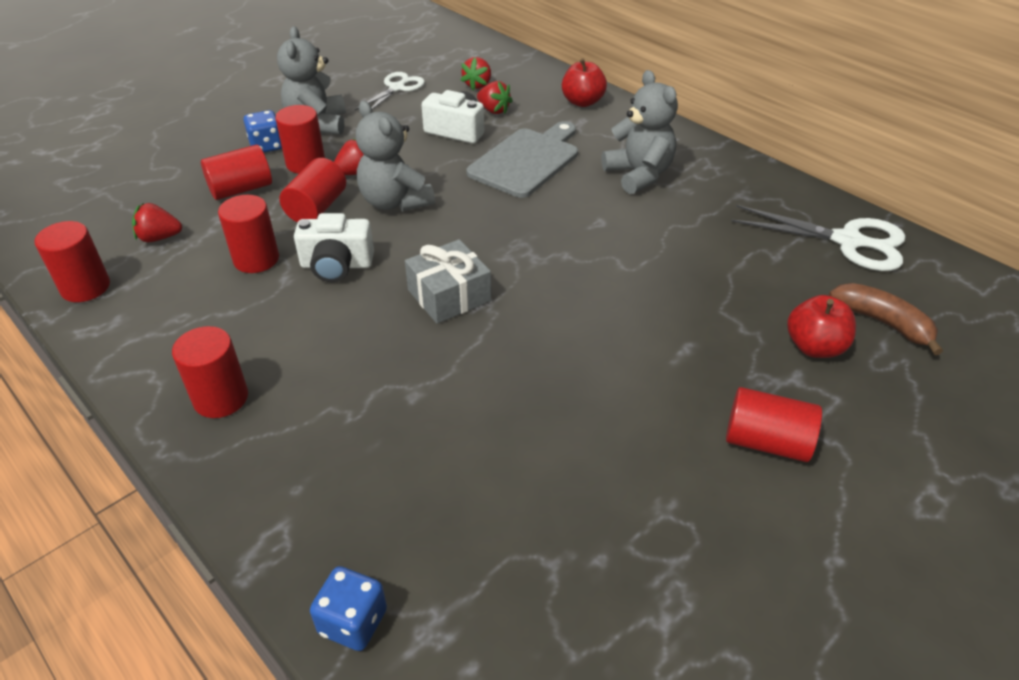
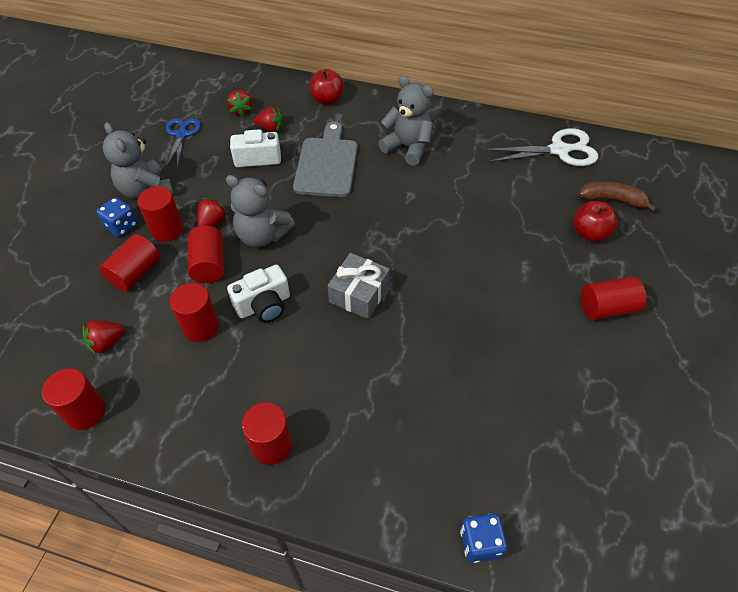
camera: 30 degrees left, 10 degrees up
white scissors [355,72,425,110] -> blue scissors [166,118,201,168]

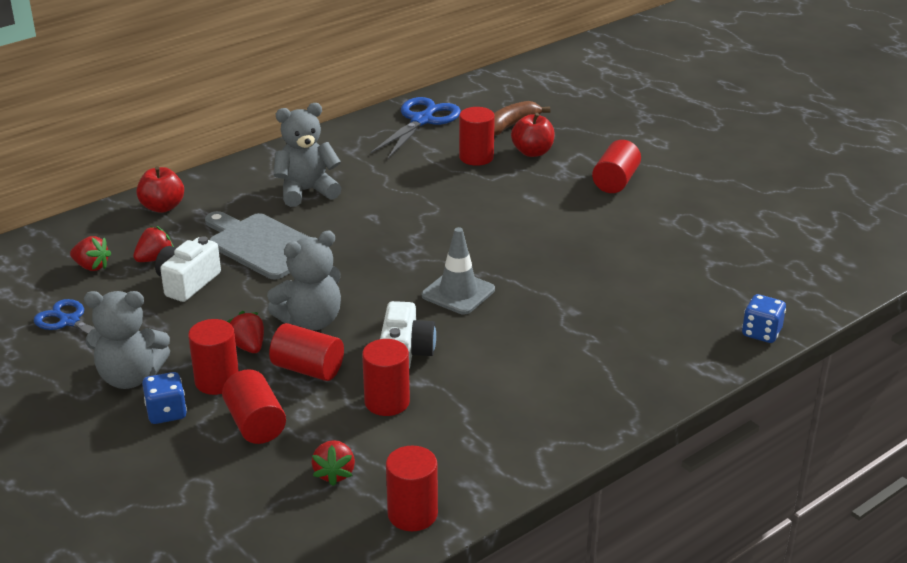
camera: 55 degrees left, 20 degrees down
red cylinder [242,402,292,465] -> red cylinder moved to [459,107,495,166]
grey gift [328,253,390,319] -> grey traffic cone [422,227,495,314]
white scissors [484,128,598,166] -> blue scissors [371,97,461,159]

